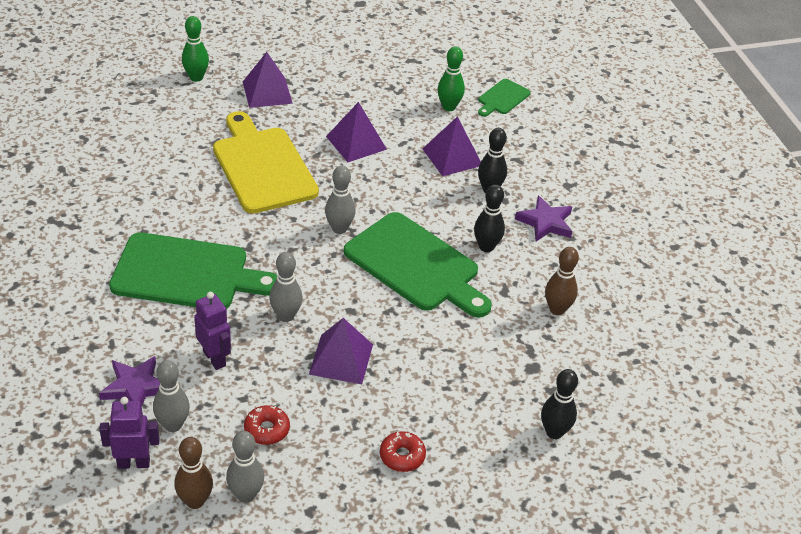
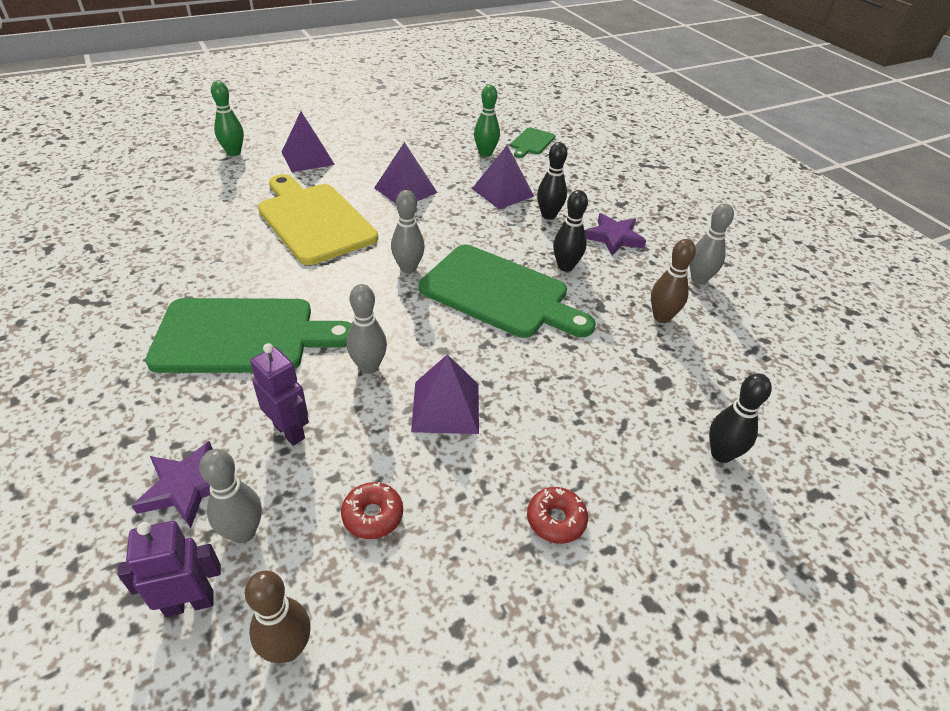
camera: 10 degrees left, 0 degrees up
grey bowling pin [226,431,264,503] -> grey bowling pin moved to [690,203,734,285]

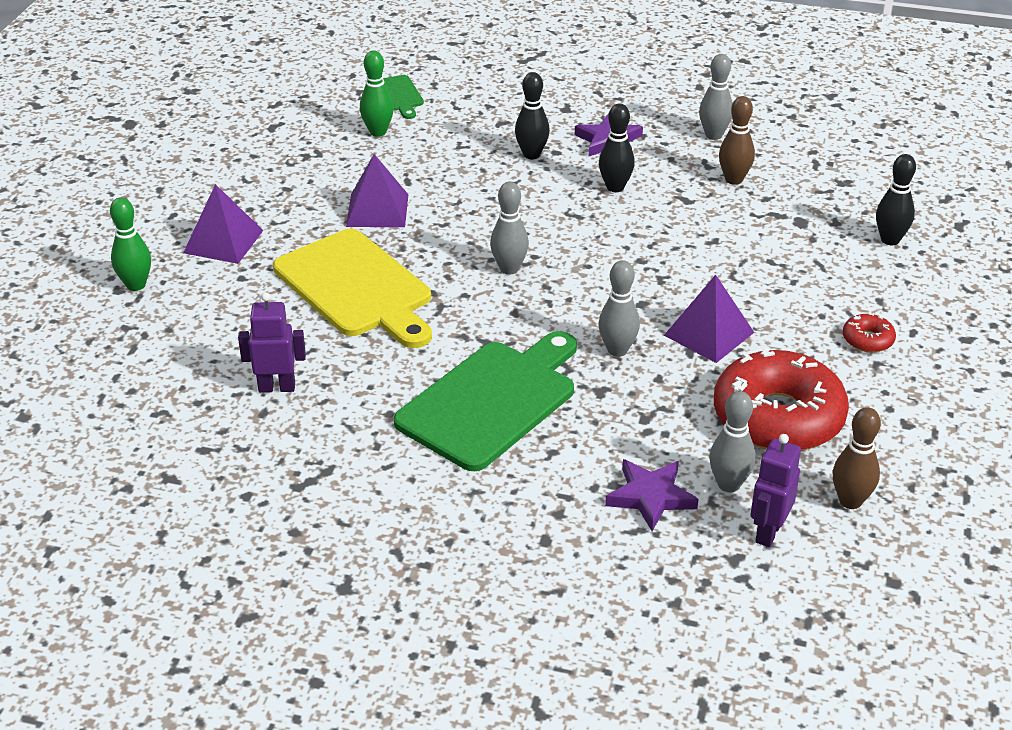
camera: 45 degrees left, 5 degrees down
purple robot [250,343,309,446] -> purple robot moved to [238,292,306,393]
yellow cutting board [258,174,378,265] -> yellow cutting board turned 135 degrees counterclockwise [273,229,432,348]
red donut [341,482,403,539] -> red donut [714,348,849,451], size x2.40
green cutting board [419,245,596,338] -> none
purple pyramid [472,145,535,209] -> none

